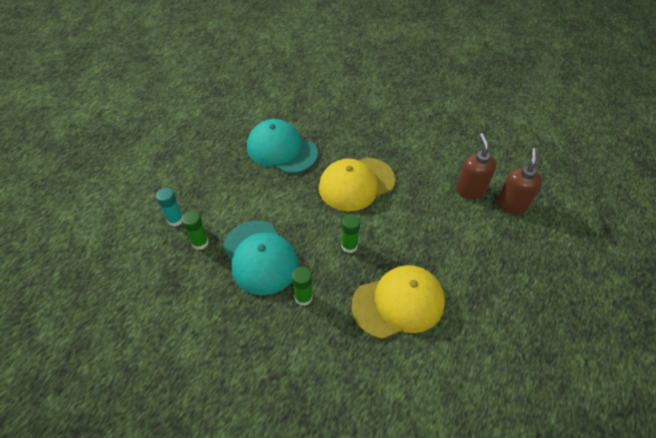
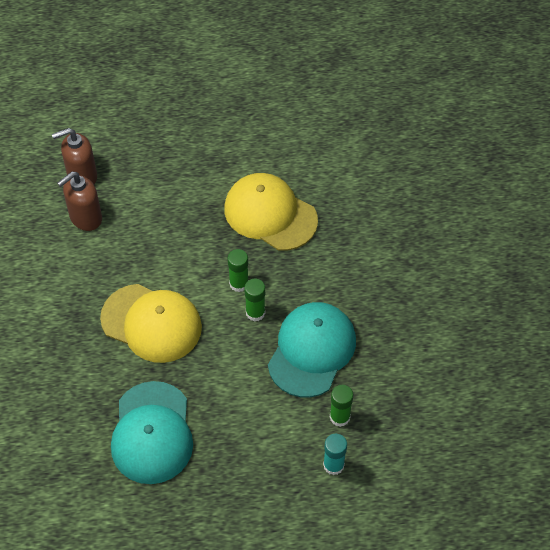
camera: 125 degrees left, 5 degrees up
green glue stick [292,267,313,306] -> green glue stick moved to [244,279,265,322]

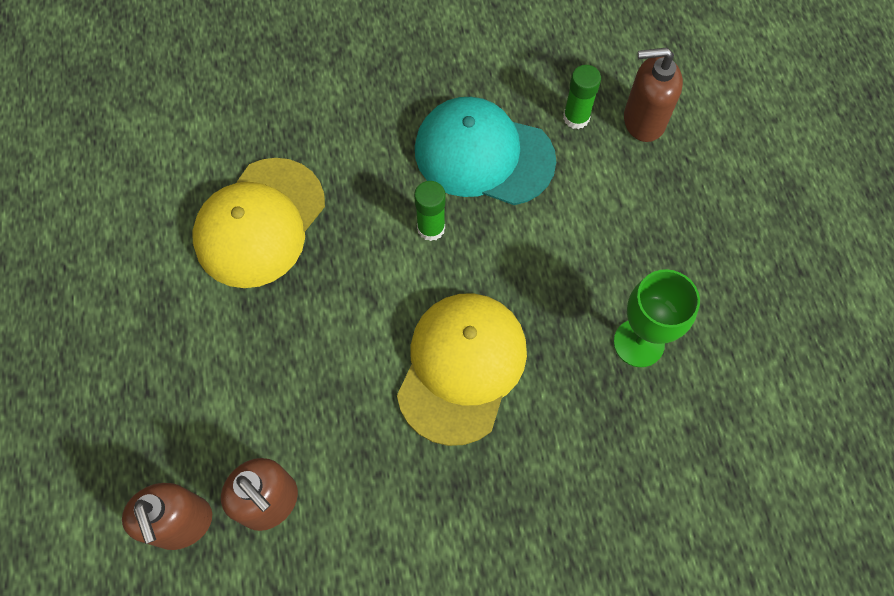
camera: 95 degrees left, 10 degrees up
turquoise cap [111,381,193,484] -> green goblet [614,269,700,367]
green glue stick [228,249,249,292] -> none
turquoise glue stick [323,434,347,475] -> brown soap dispenser [624,48,683,142]

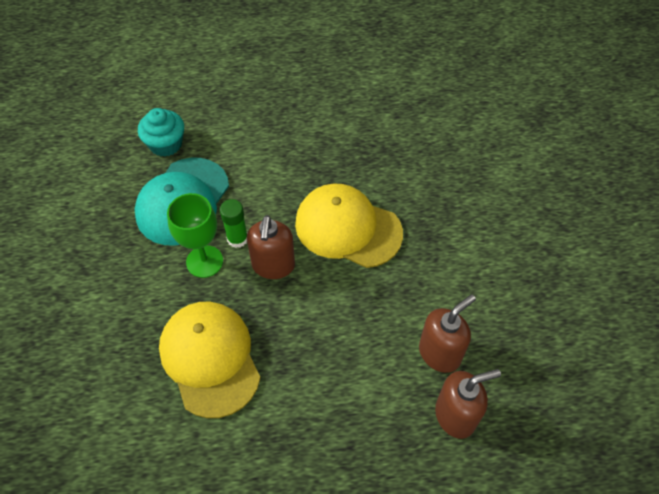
camera: 85 degrees left, 10 degrees down
yellow cap [193,158,325,288] -> yellow cap turned 150 degrees counterclockwise [159,302,260,418]
green glue stick [563,65,601,129] -> turquoise cupcake [138,108,184,157]
green goblet [614,269,700,367] -> green goblet moved to [167,193,223,278]
brown soap dispenser [624,48,683,142] -> brown soap dispenser moved to [247,215,295,279]

